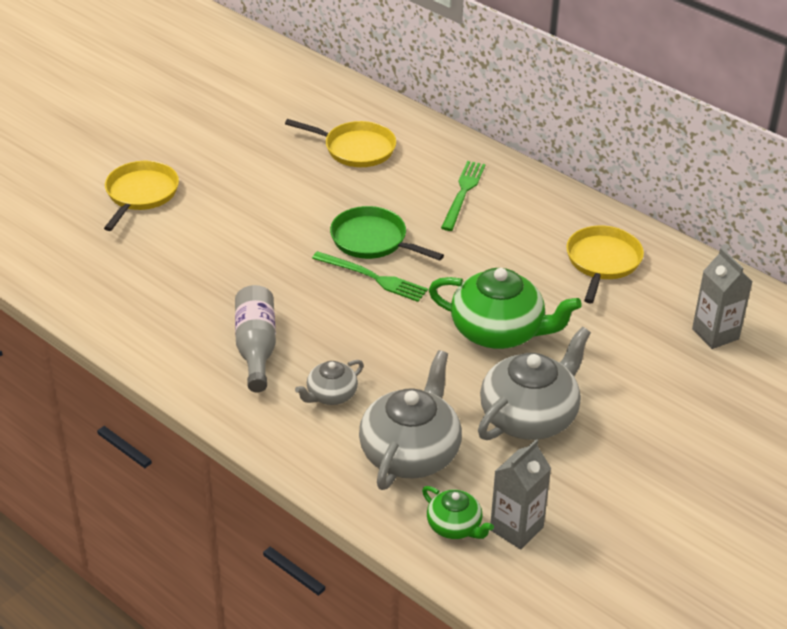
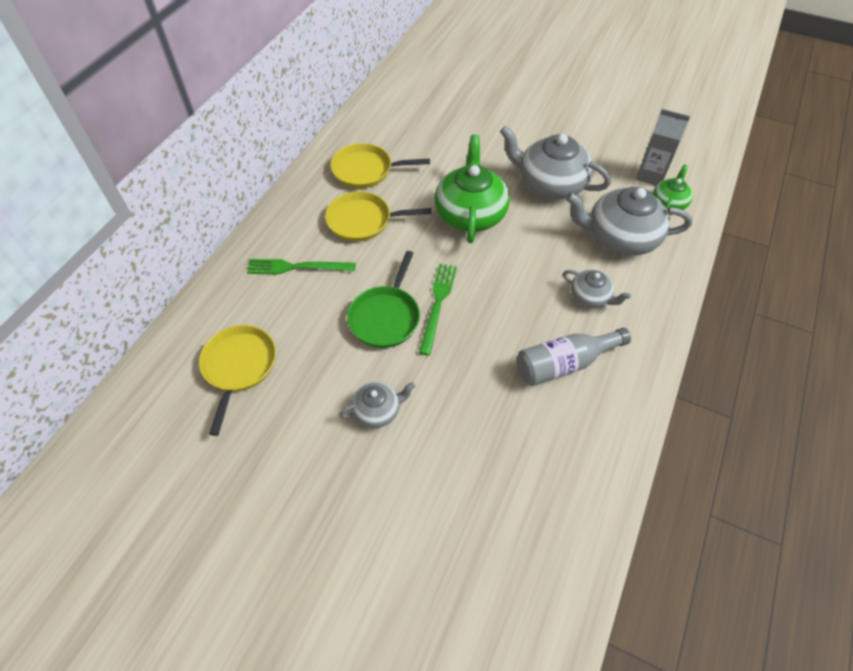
camera: 105 degrees left, 15 degrees up
yellow pan [104,161,179,231] -> yellow pan moved to [325,191,431,242]
grey carton [692,248,752,349] -> none
none -> grey teapot [339,382,416,428]

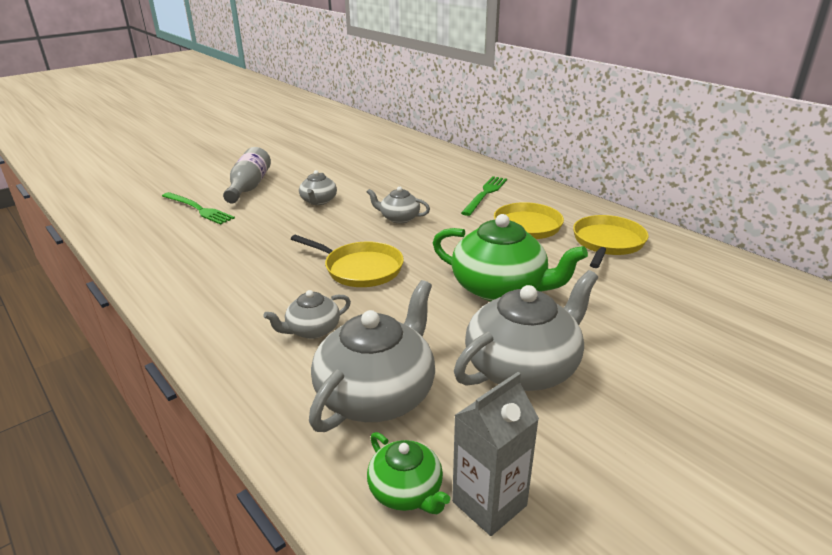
camera: 115 degrees right, 25 degrees down
yellow pan [199,325,276,436] -> yellow pan moved to [291,235,404,287]
green pan [347,251,420,348] -> grey teapot [367,186,430,223]
green fork [419,264,457,355] -> green fork moved to [162,192,235,225]
grey bottle [516,328,631,386] -> grey bottle moved to [223,147,271,203]

